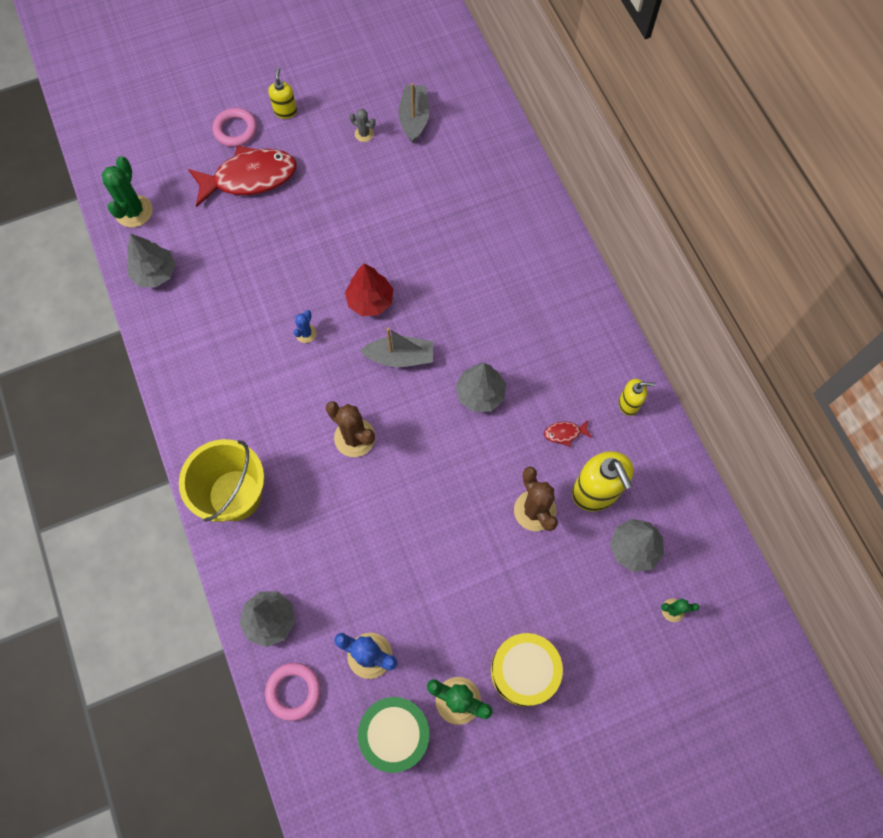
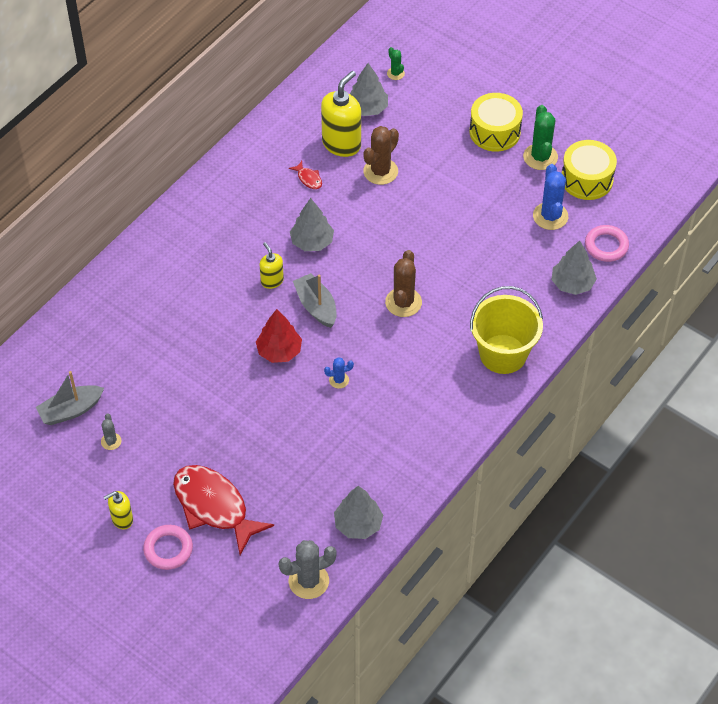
camera: 120 degrees left, 15 degrees down
green cactus [102,156,153,227] -> grey cactus [278,540,337,599]
green drum [358,697,430,773] -> yellow drum [562,140,617,200]
yellow soap dispenser [619,379,655,416] -> yellow soap dispenser moved to [259,242,284,289]

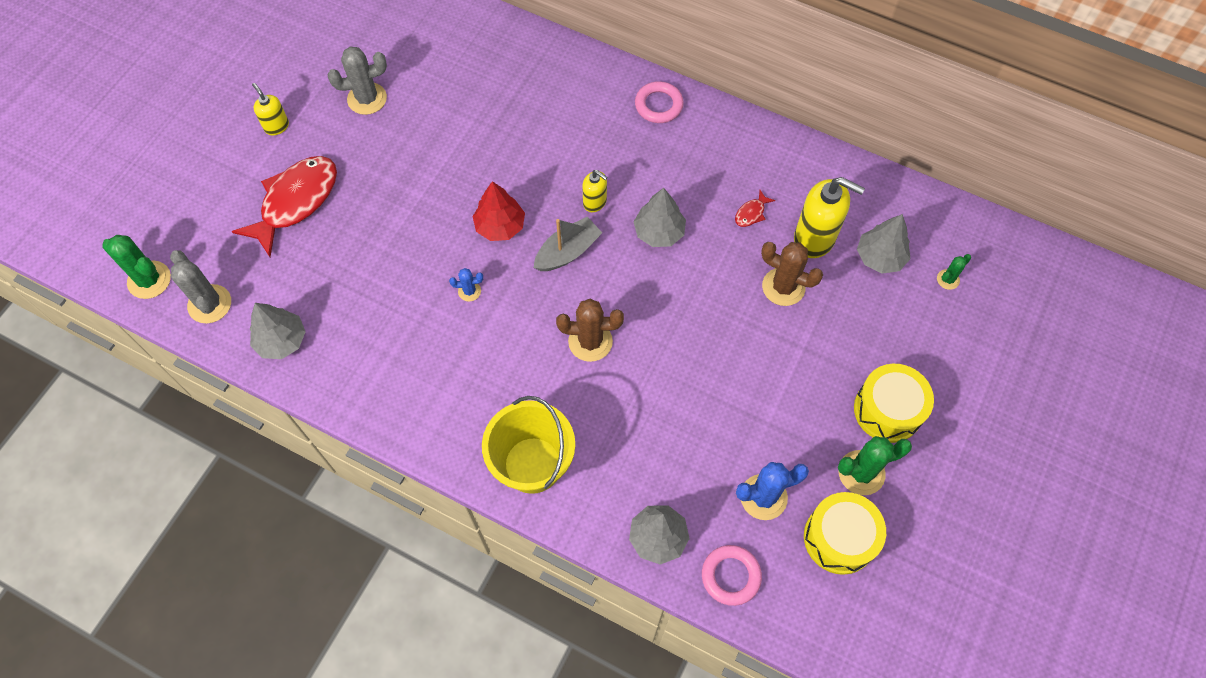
camera: 80 degrees right, 10 degrees up
grey boat [36,371,104,425] -> none
grey cactus [101,414,122,450] -> grey cactus [328,46,387,115], size x1.88
pink ring [143,525,193,570] -> pink ring moved to [635,81,684,123]
yellow soap dispenser [259,242,284,289] -> yellow soap dispenser turned 75 degrees clockwise [582,170,607,212]
blue cactus [324,357,354,389] -> blue cactus turned 75 degrees counterclockwise [449,268,483,301]
none -> green cactus [102,235,171,299]

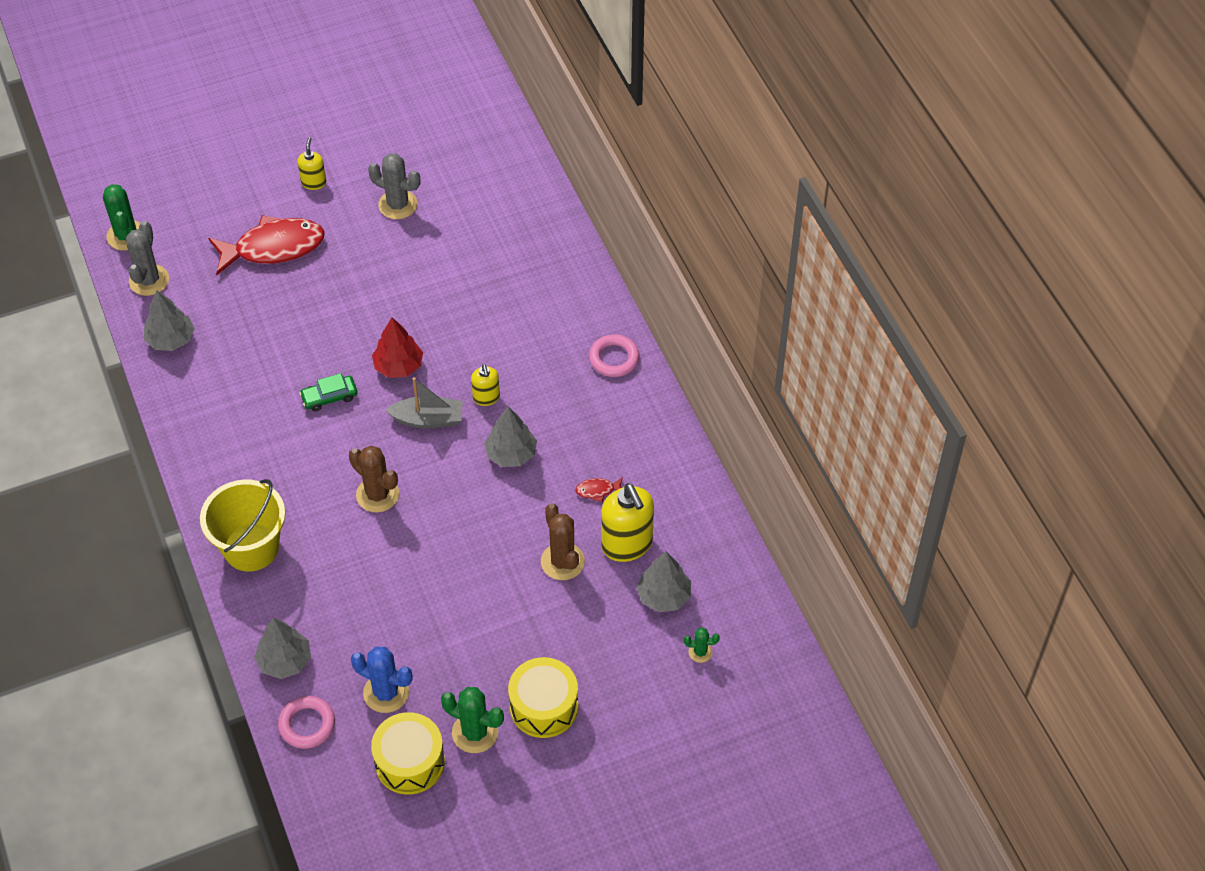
camera: 40 degrees right, 10 degrees down
blue cactus [449,268,483,301] -> green car [299,373,357,412]

